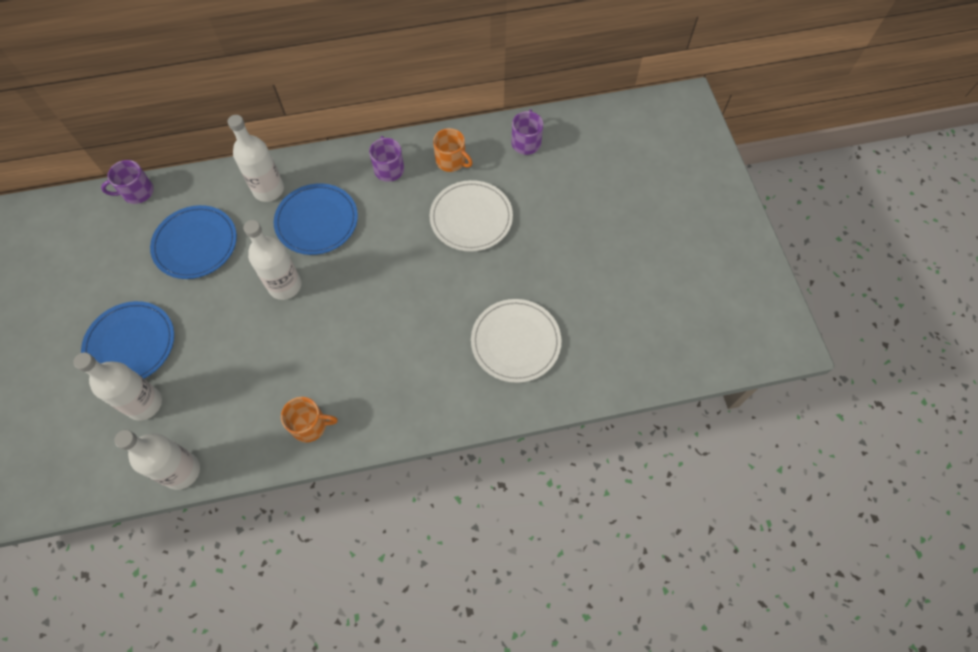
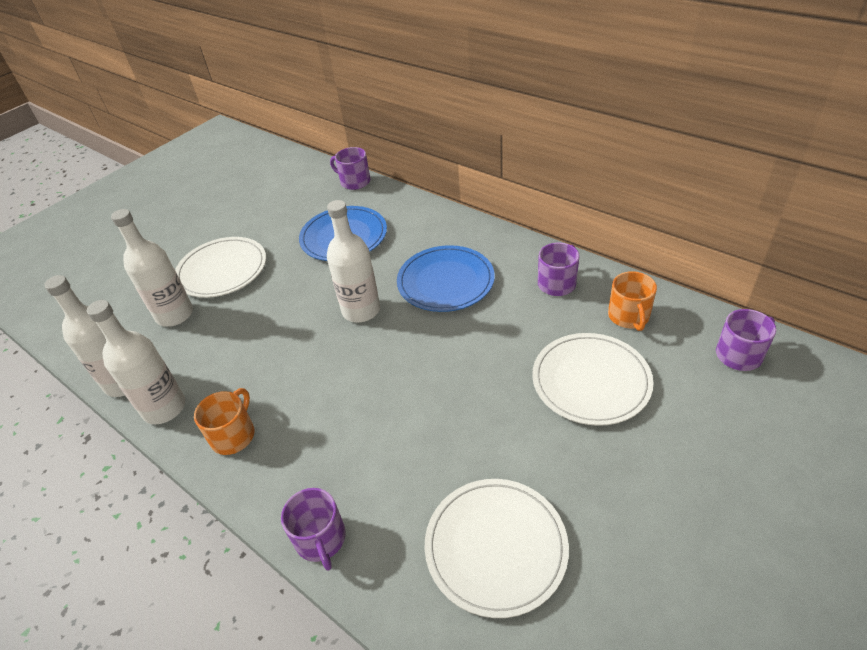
camera: 55 degrees right, 20 degrees down
blue plate [81,301,174,379] -> white plate [175,237,266,298]
white bottle [228,115,284,202] -> white bottle moved to [87,300,185,424]
orange mug [281,397,338,443] -> orange mug turned 120 degrees counterclockwise [194,388,254,455]
none -> purple mug [281,488,346,571]

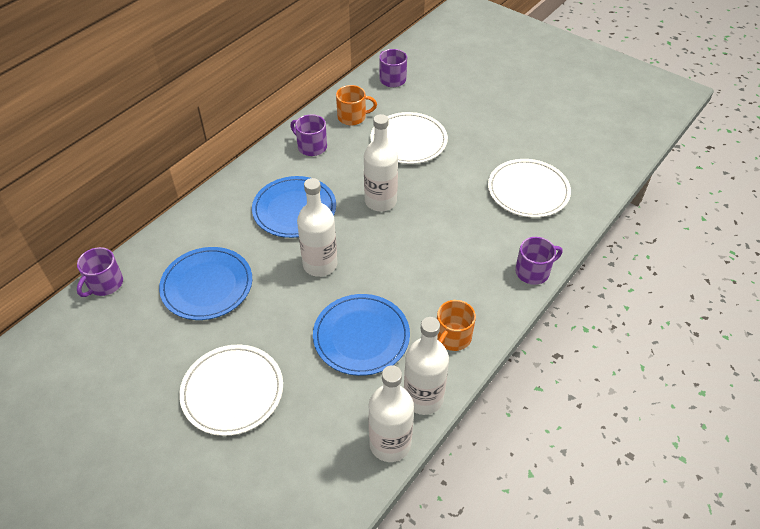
camera: 95 degrees left, 5 degrees up
white bottle [111,209,193,327] -> white bottle moved to [364,114,398,212]
orange mug [194,388,254,455] -> orange mug turned 75 degrees counterclockwise [437,300,476,351]
none -> blue plate [313,294,410,376]

